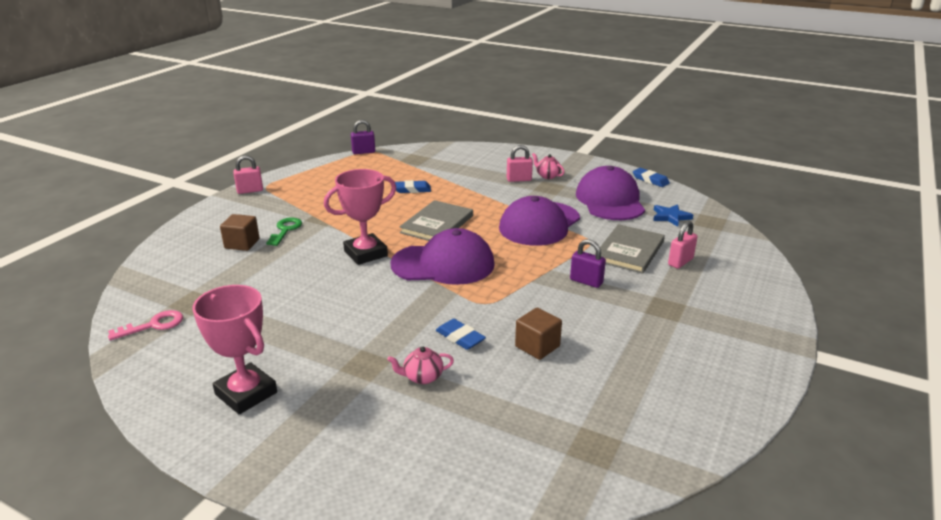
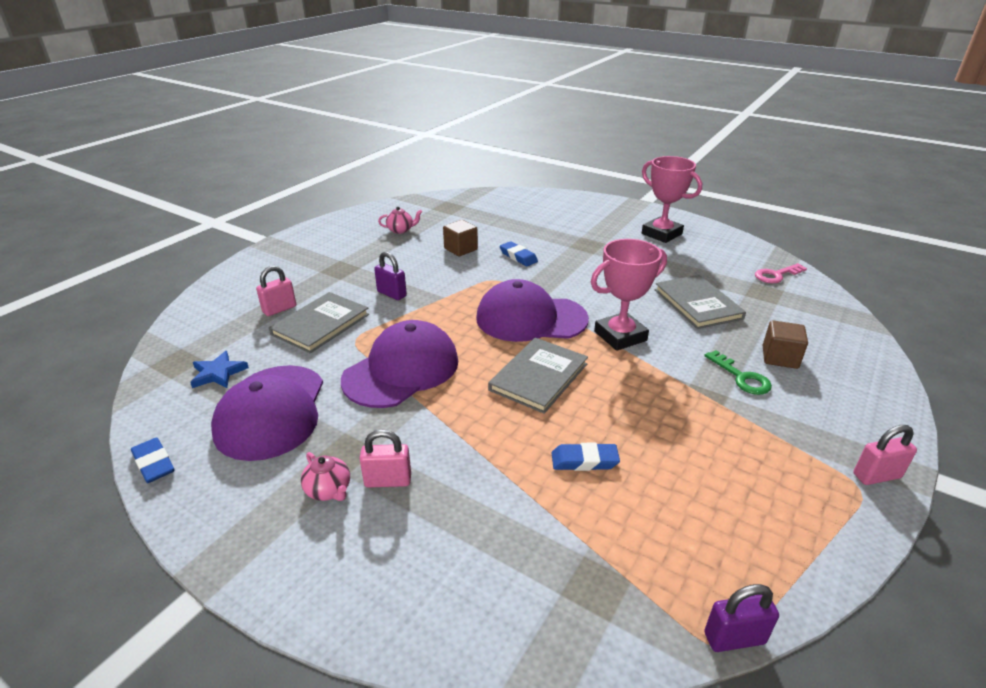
camera: 175 degrees left, 5 degrees up
green key [266,218,302,246] -> green key turned 45 degrees counterclockwise [704,350,772,395]
pink teapot [387,347,454,384] -> pink teapot moved to [378,207,422,234]
none -> grey book [655,275,746,329]

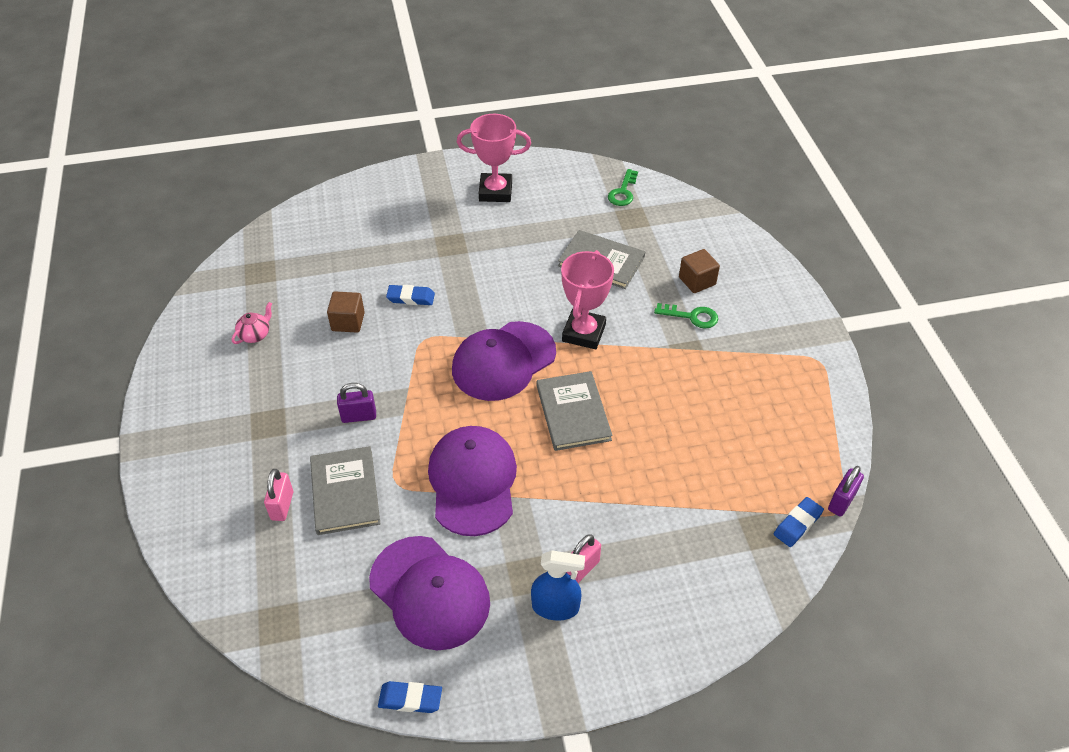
camera: 45 degrees left, 15 degrees up
blue star [190,351,249,388] -> none
pink teapot [301,452,350,501] -> blue spray bottle [531,550,585,621]
blue eraser [552,443,620,471] -> blue eraser moved to [774,497,824,547]
pink key [755,263,807,283] -> green key [608,169,638,206]
pink padlock [853,425,917,485] -> none

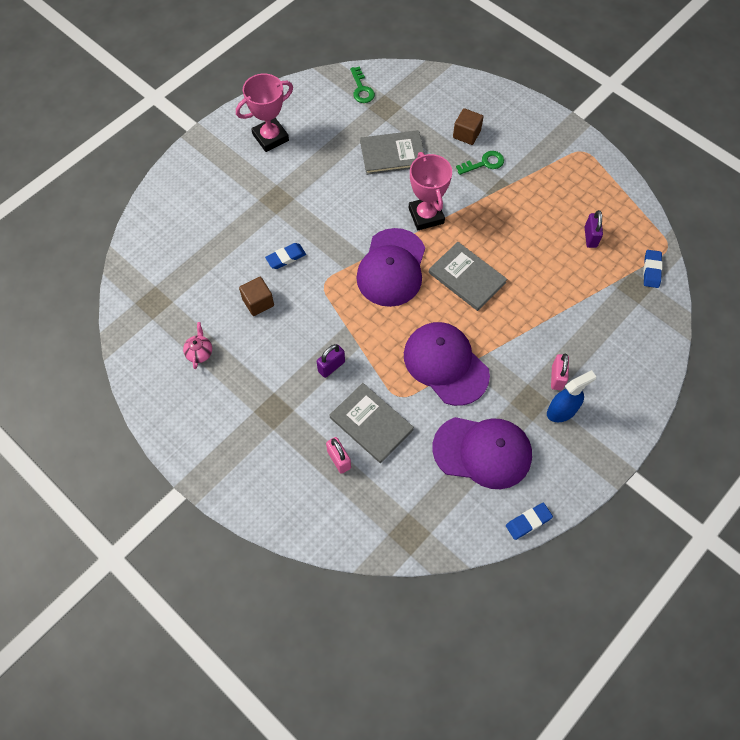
camera: 35 degrees left, 15 degrees up
purple padlock [828,466,864,517] -> purple padlock moved to [584,210,603,248]

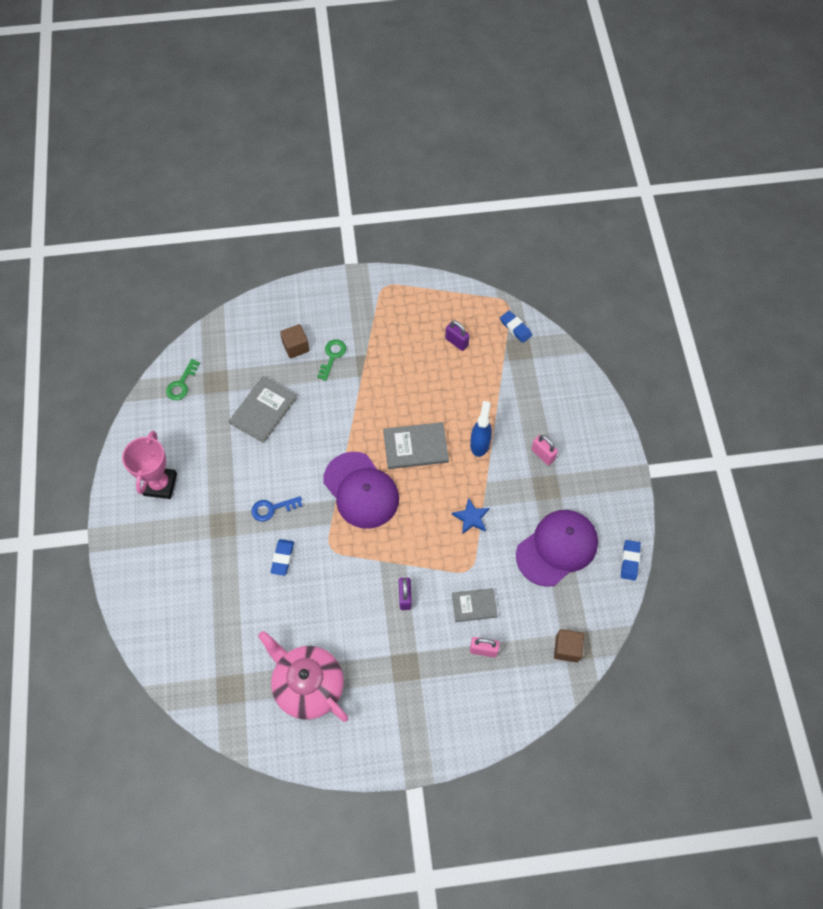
camera: 50 degrees left, 0 degrees up
pink teapot [183,322,212,369] -> pink teapot [258,631,348,722], size x2.49
brown cube [239,277,274,316] -> brown cube moved to [554,629,584,662]
grey book [330,383,414,463] -> grey book [452,588,498,622], size x0.65
green key [350,66,375,103] -> green key turned 90 degrees clockwise [166,359,200,400]
purple cap [404,322,490,406] -> blue star [452,498,489,534]
pink trophy [409,152,452,230] -> none
blue spray bottle [547,370,596,422] -> blue spray bottle moved to [470,401,492,457]
none -> blue key [251,496,302,521]

